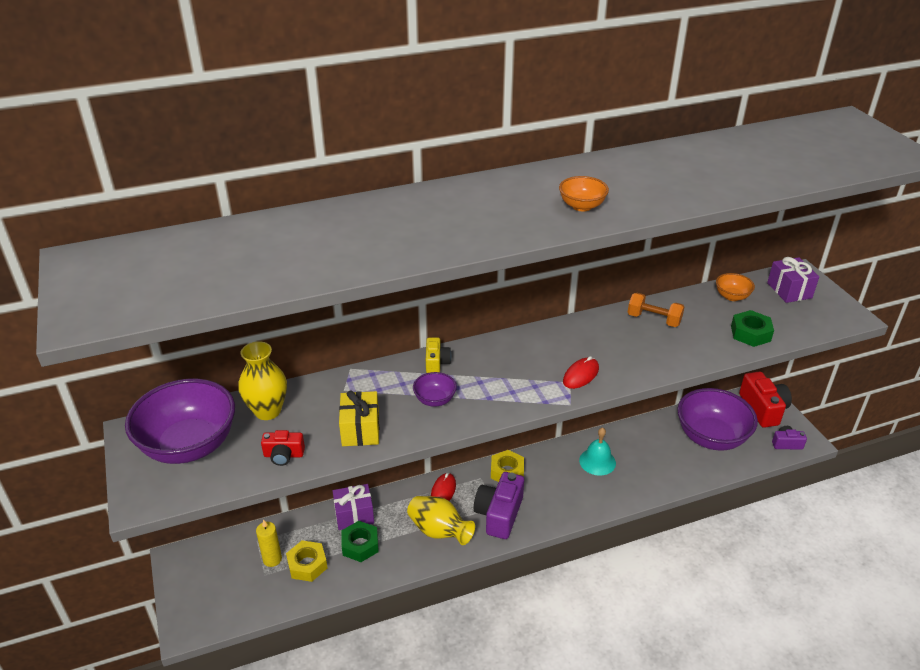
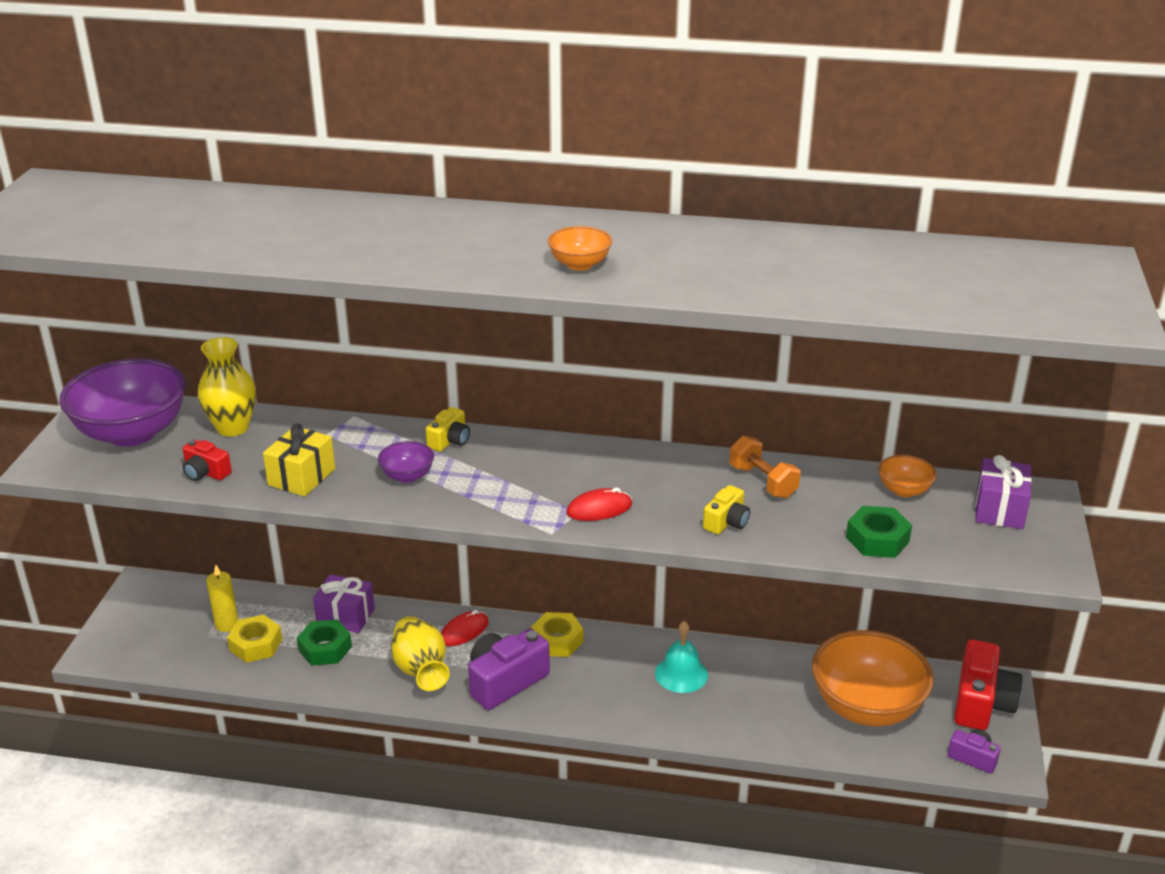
camera: 30 degrees right, 5 degrees down
purple bowl [677,388,758,451] -> orange bowl [812,630,934,727]
none -> yellow camera [703,485,750,534]

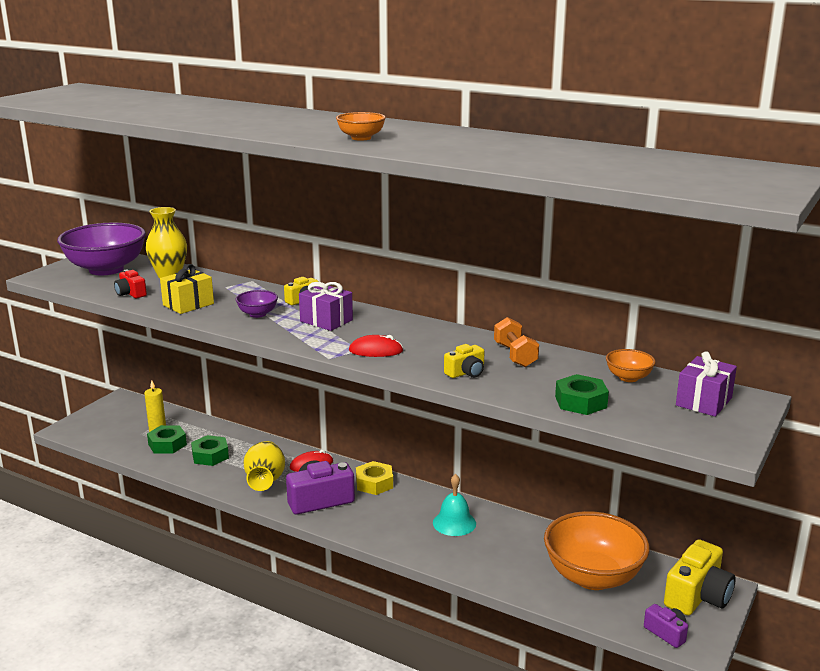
camera: 20 degrees right, 10 degrees down
yellow nut [227,614,282,663] -> green nut [147,425,187,453]
purple gift [313,574,375,633] -> purple gift moved to [299,282,353,331]
red camera [954,639,1023,730] -> yellow camera [664,539,735,616]

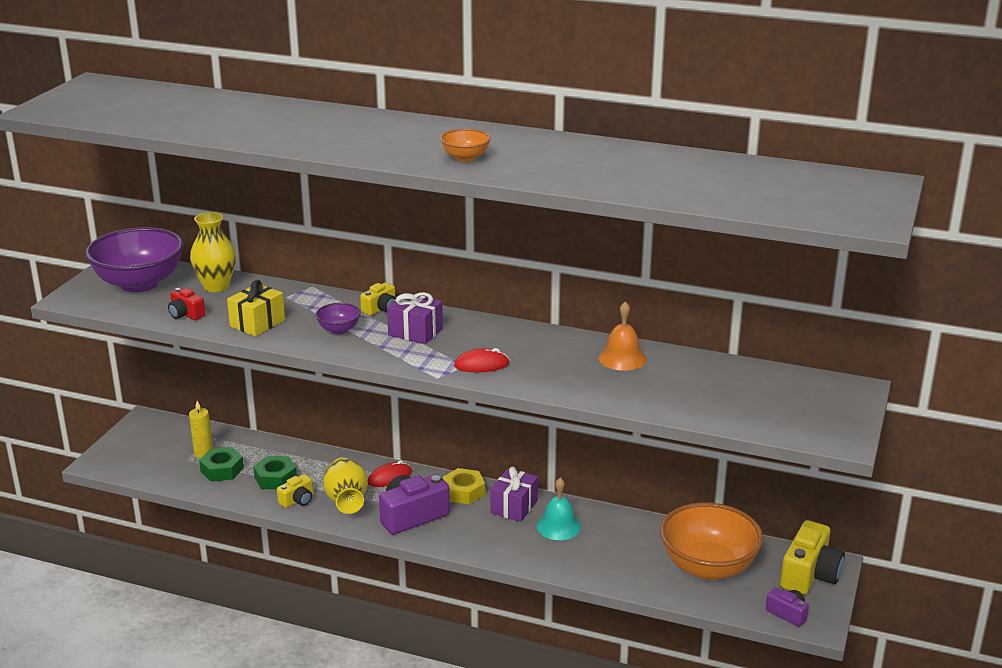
camera: 10 degrees left, 5 degrees up
yellow camera [444,344,485,378] -> yellow camera moved to [277,474,313,508]
orange dumbbell [494,317,539,367] -> orange bell [598,302,647,371]
green nut [555,374,609,415] -> none
orange bowl [606,349,656,382] -> none
purple gift [676,351,737,417] -> purple gift moved to [490,467,538,522]

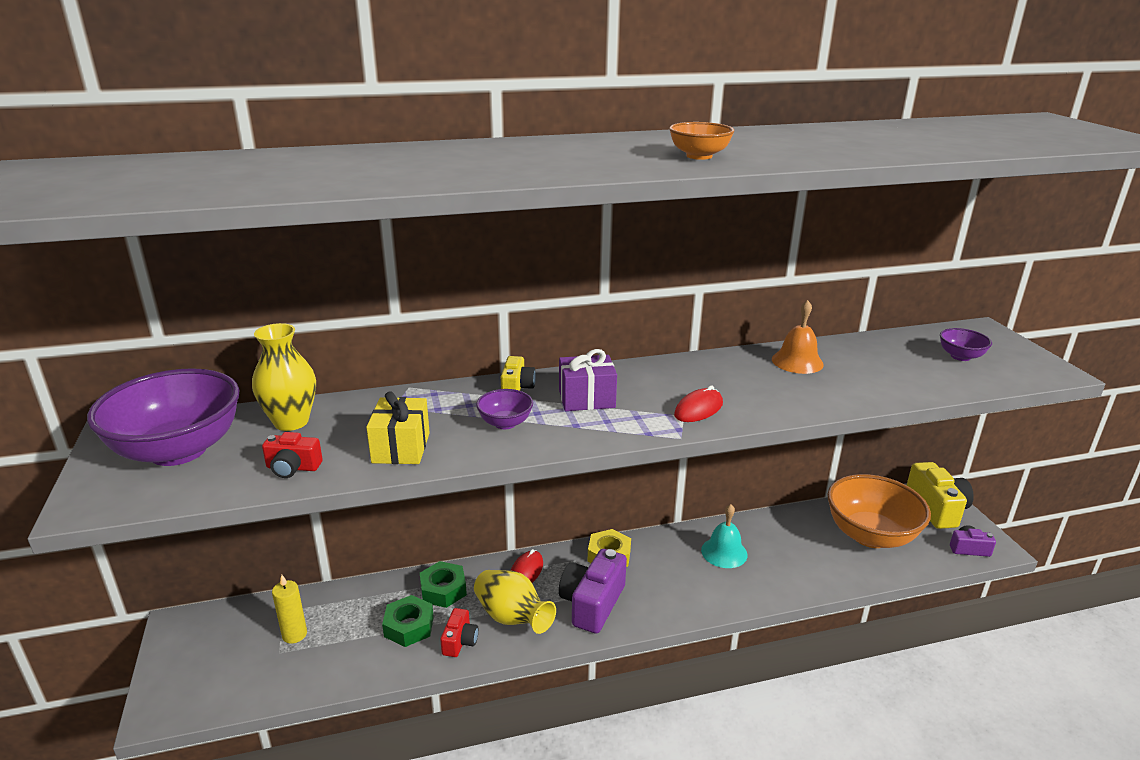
camera: 35 degrees left, 0 degrees up
green nut [199,447,244,482] -> green nut moved to [420,561,467,608]
yellow camera [277,474,313,508] -> red camera [440,608,479,657]
purple gift [490,467,538,522] -> none
none -> purple bowl [940,328,992,361]

